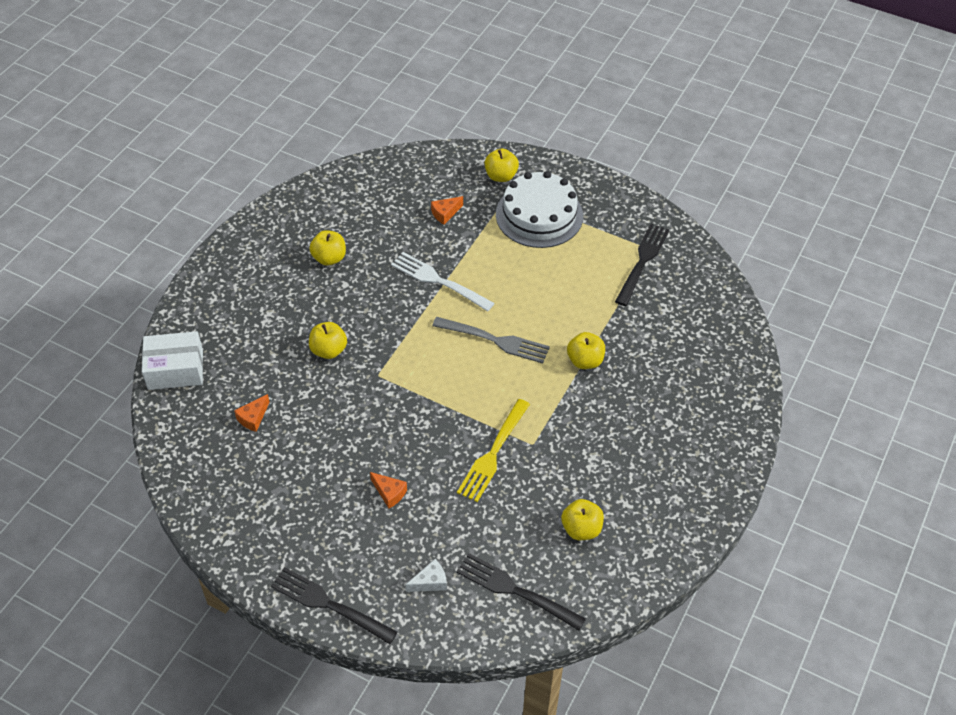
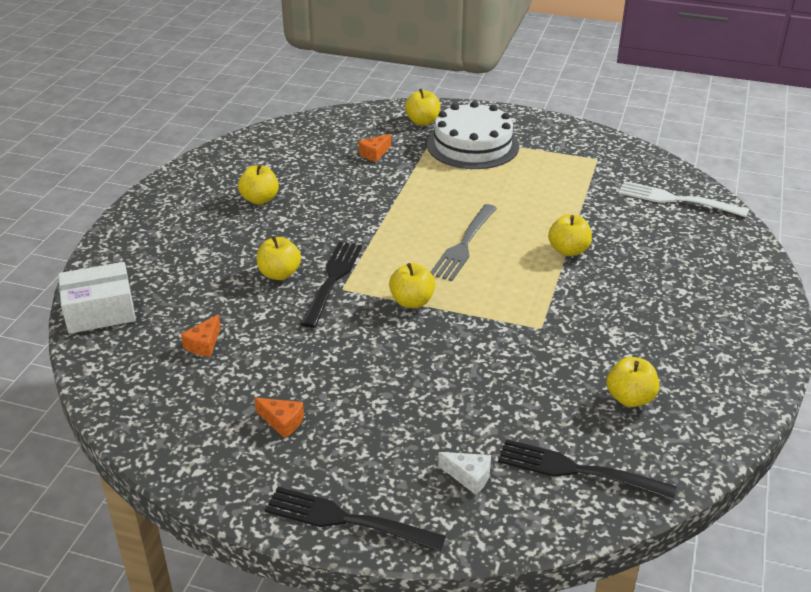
camera: 10 degrees left, 15 degrees down
orange cheese [370,472,407,508] -> orange cheese moved to [254,398,304,438]
white fork [391,252,494,311] -> white fork moved to [618,181,749,217]
white cheese [405,559,447,592] -> white cheese turned 60 degrees clockwise [438,452,491,495]
grey fork [432,317,550,363] -> grey fork turned 105 degrees clockwise [430,204,497,281]
yellow fork [457,399,530,502] -> none
black fork [615,224,669,306] -> black fork moved to [301,242,362,328]
none -> yellow apple [389,263,435,308]

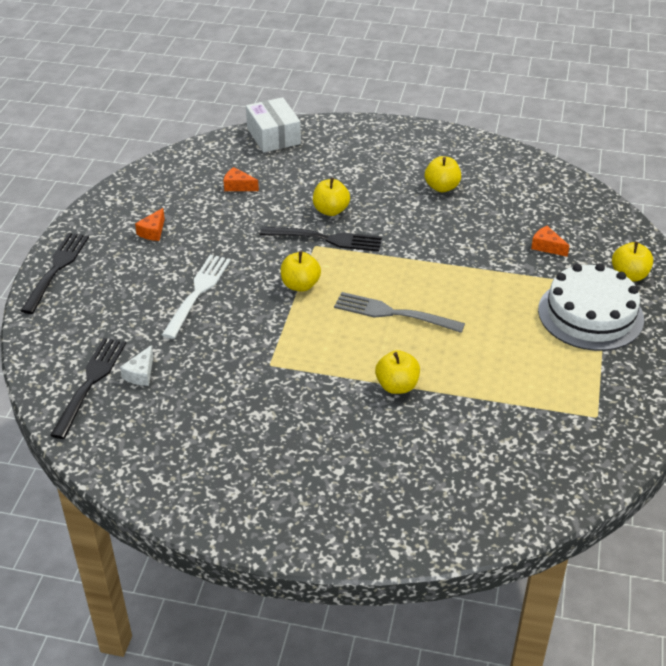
camera: 85 degrees right, 5 degrees up
white cheese [438,452,491,495] -> white cheese moved to [120,345,153,386]
yellow apple [607,357,659,407] -> none
white fork [618,181,749,217] -> white fork moved to [162,254,231,339]

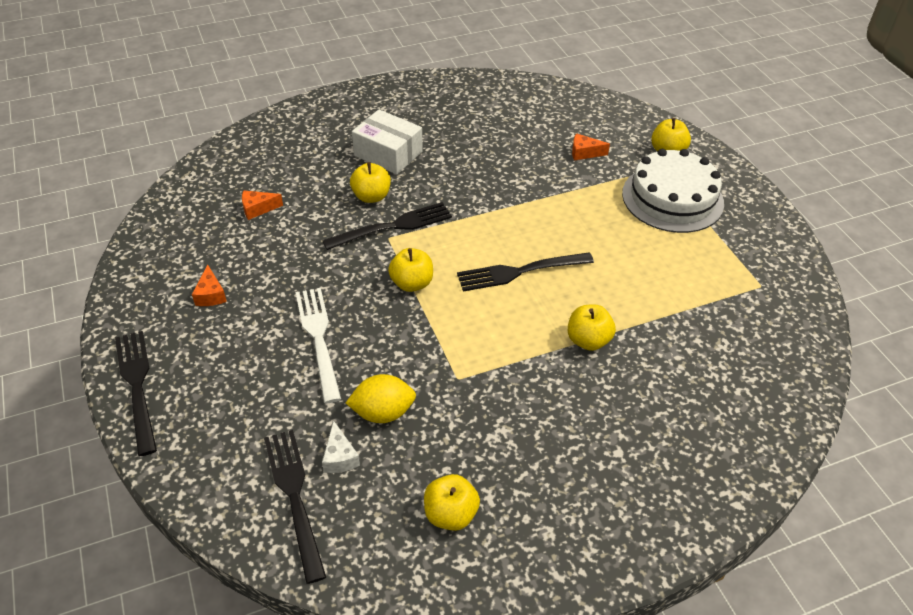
camera: 35 degrees left, 5 degrees up
white box [246,97,301,153] -> white box moved to [352,109,423,174]
grey fork [334,292,465,333] -> black fork [457,252,594,292]
yellow apple [425,156,461,192] -> yellow apple moved to [424,474,480,531]
none -> yellow lemon [346,374,416,423]

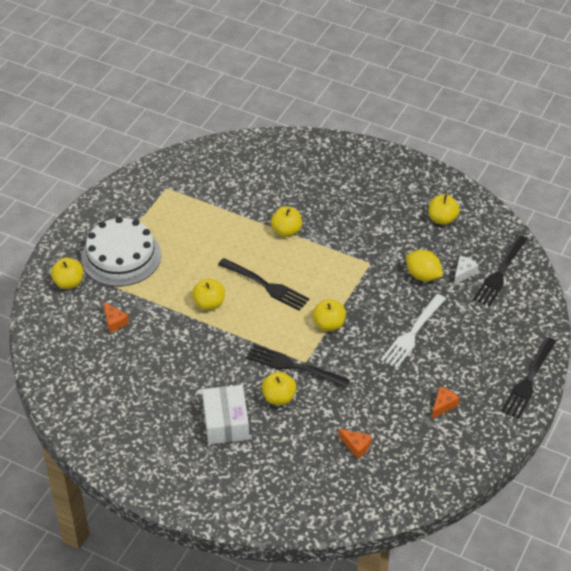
camera: 130 degrees left, 0 degrees up
none -> yellow apple [192,278,225,310]

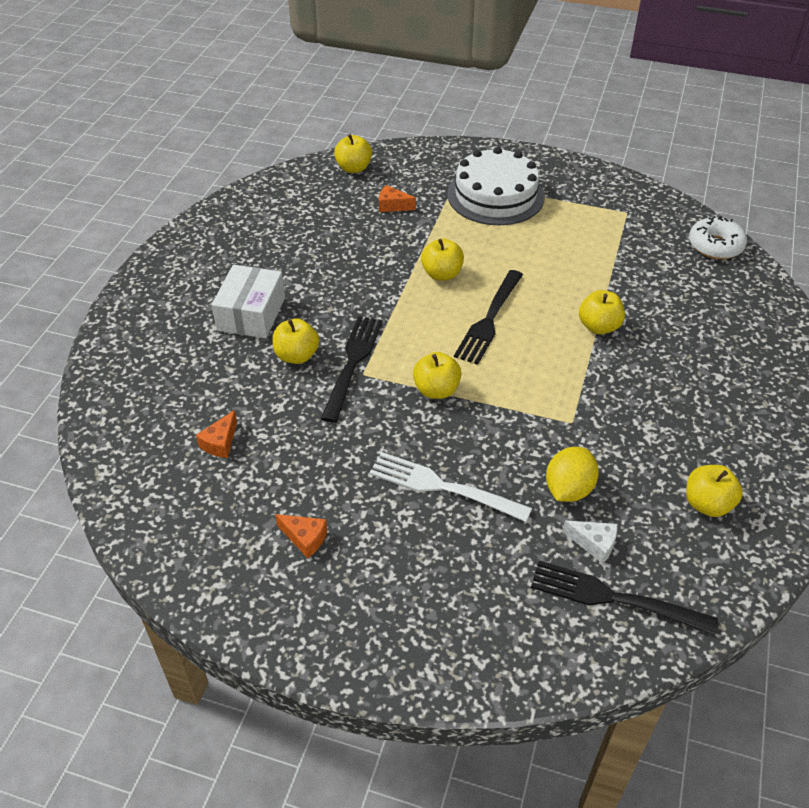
camera: 80 degrees right, 0 degrees up
yellow apple [51,258,83,289] -> yellow apple moved to [334,134,372,173]
orange cheese [103,302,129,332] -> orange cheese turned 60 degrees clockwise [379,185,416,212]
white box [202,385,249,444] -> white box turned 60 degrees counterclockwise [212,265,285,338]
black fork [501,337,556,419] -> none
none -> white donut [689,216,747,259]

